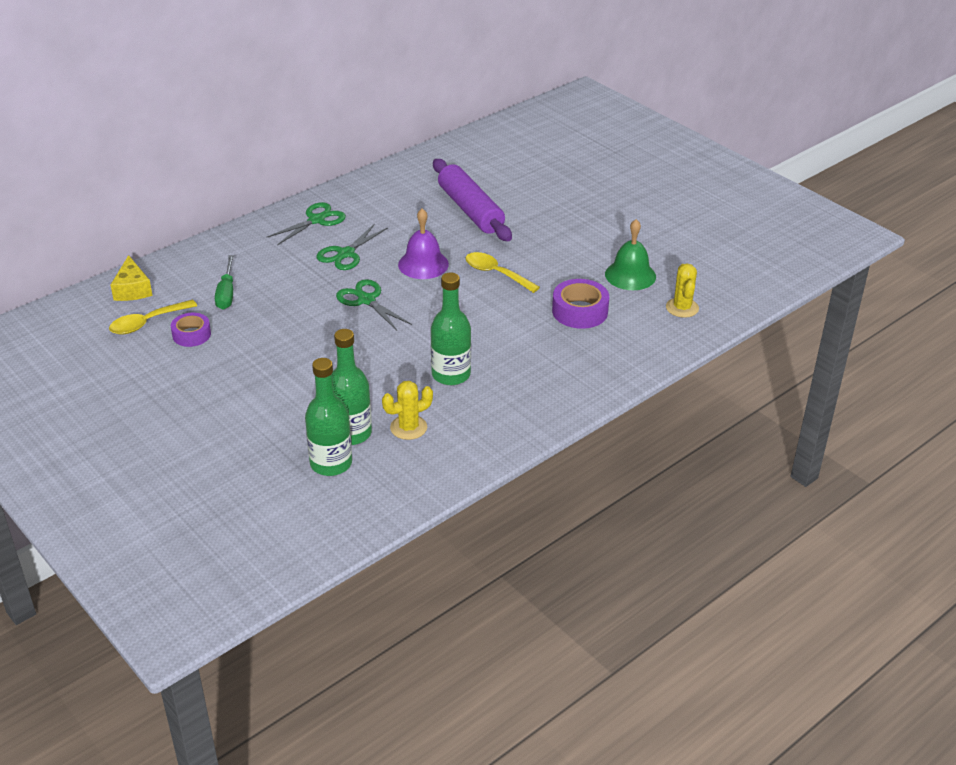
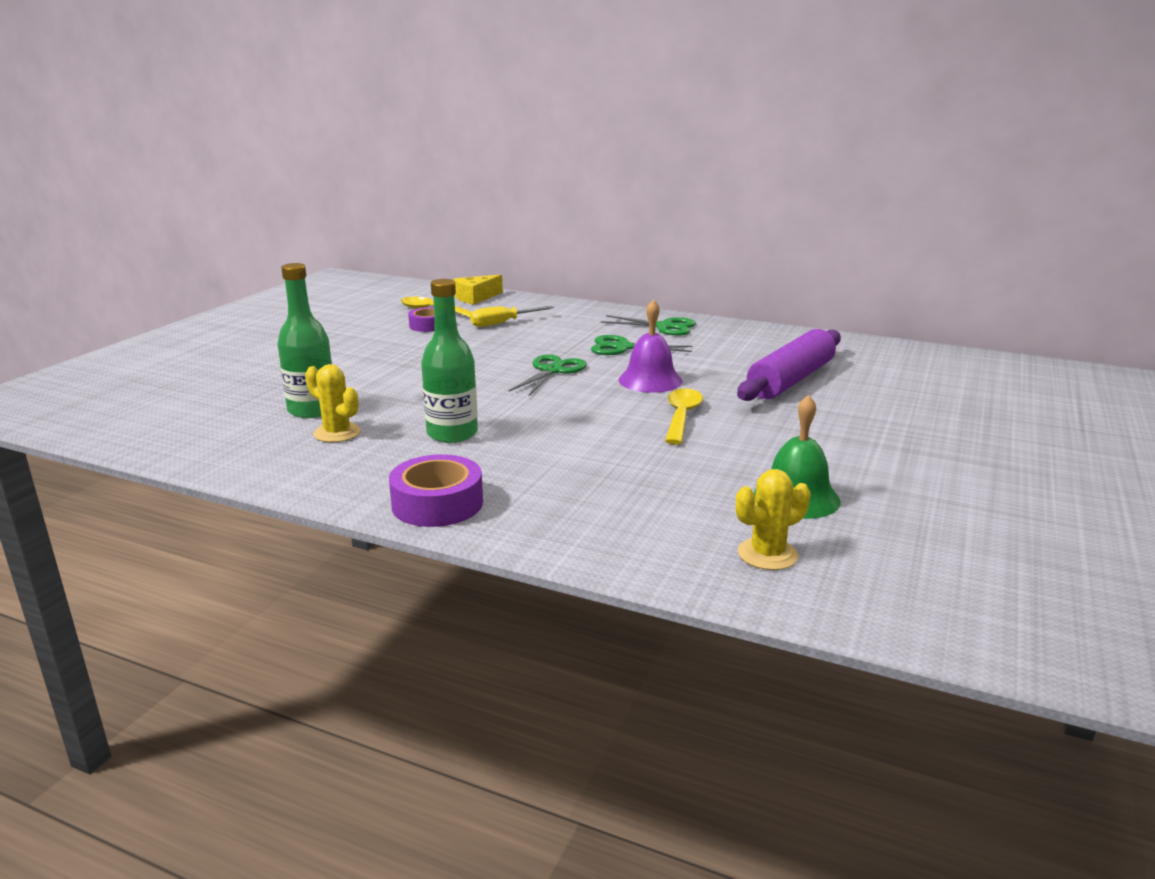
camera: 65 degrees right, 15 degrees down
green screwdriver [215,255,234,310] -> yellow screwdriver [470,306,554,327]
green bottle [305,358,352,476] -> none
purple tape [552,279,609,329] -> purple tape moved to [389,454,483,527]

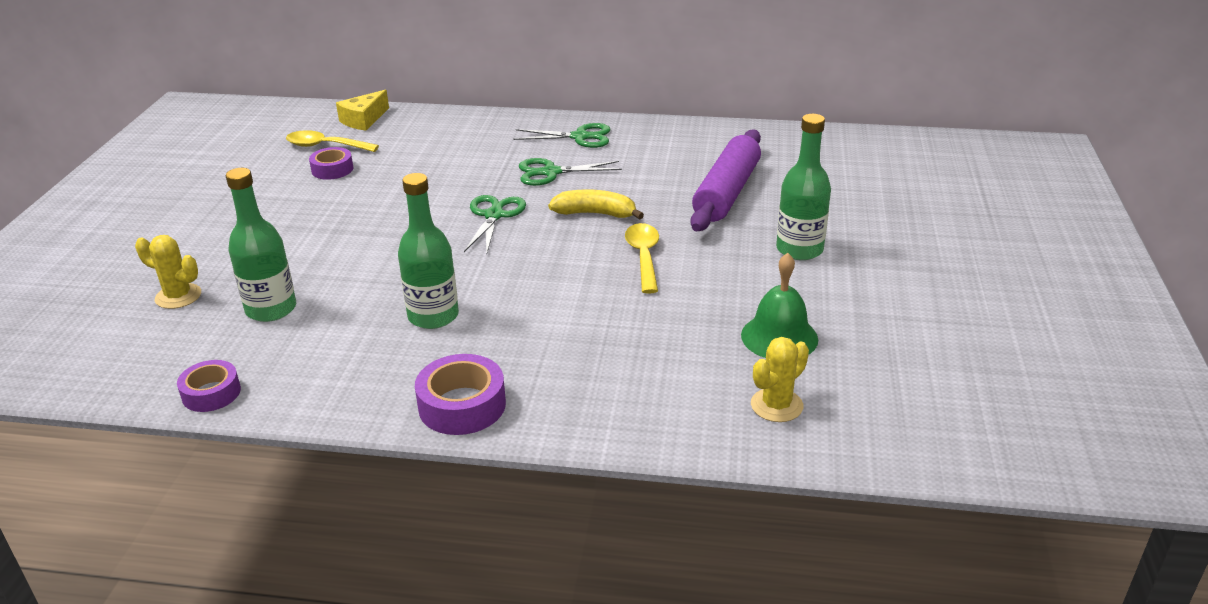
camera: 15 degrees left, 10 degrees up
yellow cactus [305,364,361,442] -> yellow cactus moved to [135,235,201,309]
yellow screwdriver [470,306,554,327] -> none
purple bell [618,299,683,393] -> yellow banana [548,189,644,219]
none -> purple tape [177,360,241,412]
none -> green bottle [776,114,831,260]

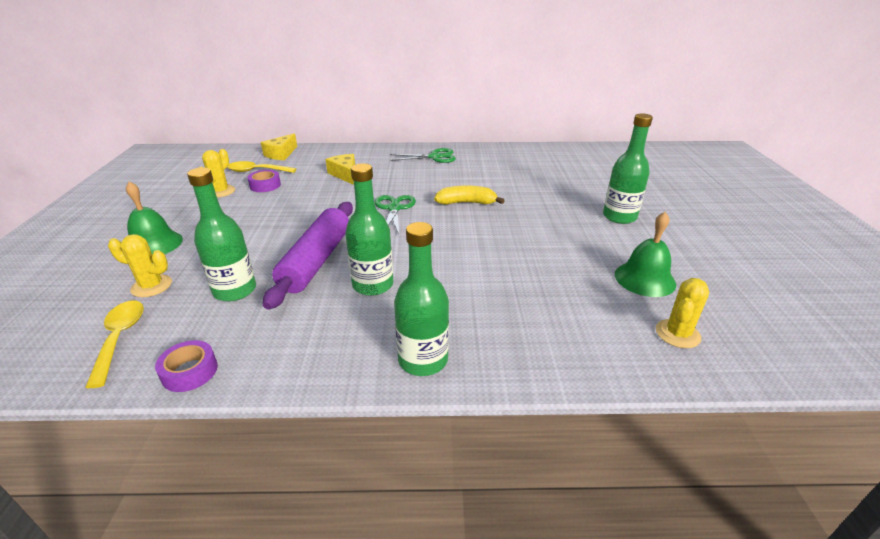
camera: 10 degrees left, 0 degrees up
purple tape [415,354,506,435] -> green bottle [394,222,449,376]
green scissors [519,158,622,186] -> none
yellow spoon [625,223,659,294] -> yellow spoon moved to [85,301,144,388]
purple rolling pin [690,129,761,231] -> purple rolling pin moved to [263,202,353,310]
none -> green bell [126,181,183,254]
none -> yellow cactus [199,149,235,197]
none -> yellow cheese [326,154,355,185]

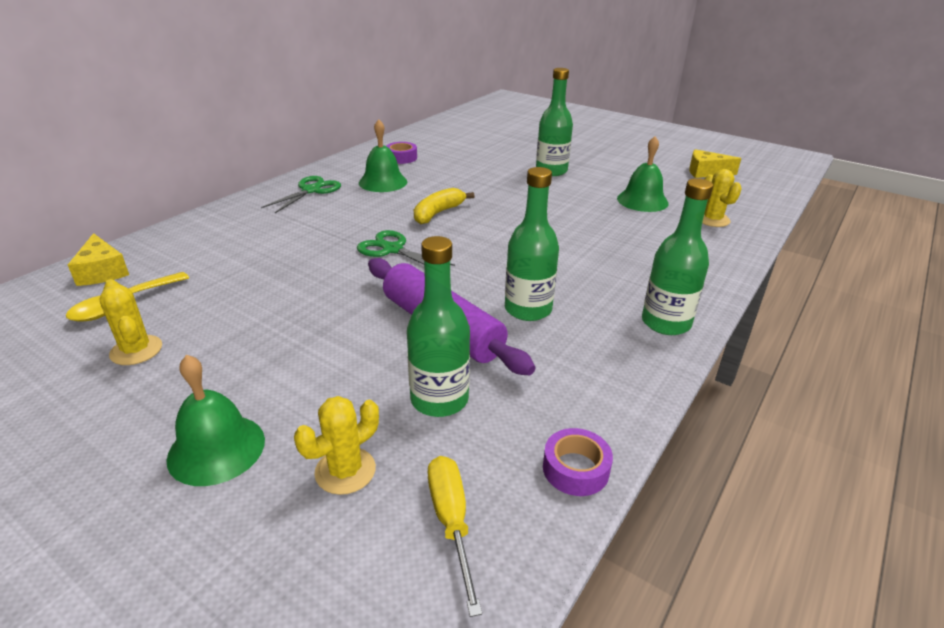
camera: 55 degrees left, 0 degrees up
yellow spoon [85,301,144,388] -> yellow screwdriver [428,456,482,617]
purple tape [247,170,281,192] -> purple tape moved to [386,142,417,164]
yellow cheese [326,154,355,185] -> yellow cheese moved to [689,149,741,178]
none -> green bell [359,119,407,192]

